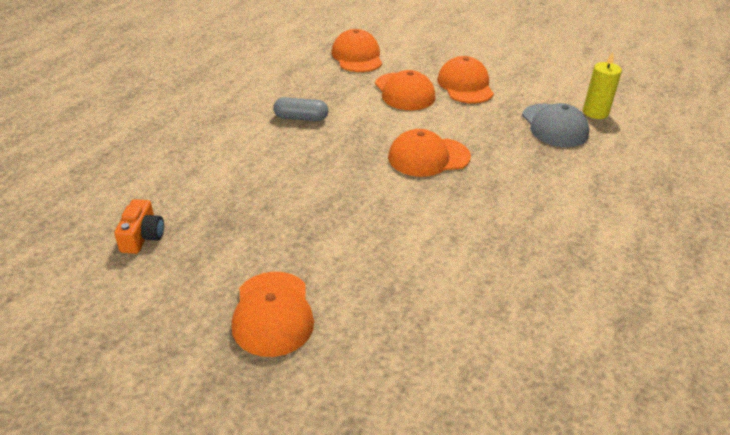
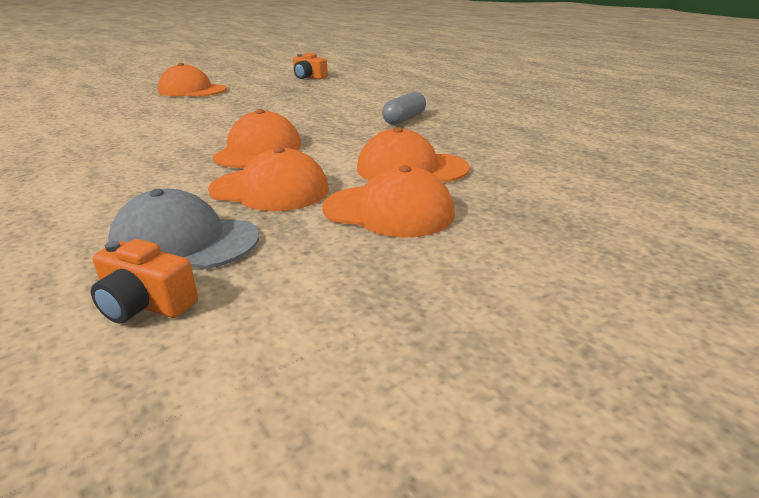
camera: 120 degrees right, 10 degrees down
orange cap [331,29,382,72] -> orange cap moved to [208,147,329,211]
yellow candle [583,52,622,119] -> orange camera [91,239,198,323]

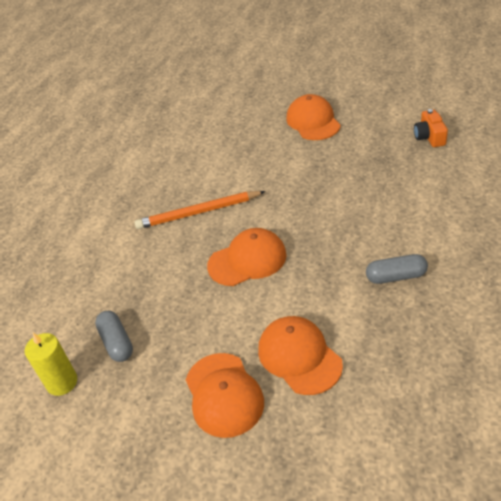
camera: 55 degrees right, 15 degrees up
orange camera [91,239,198,323] -> yellow candle [25,333,77,396]
grey cap [108,189,259,269] -> grey capsule [95,310,133,362]
orange cap [208,147,329,211] -> none
none -> orange pencil [134,191,266,229]

